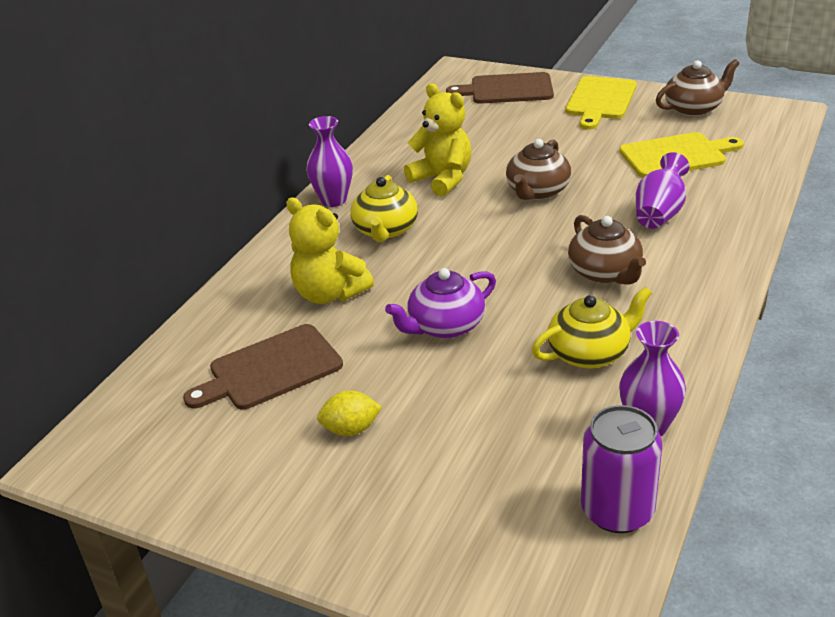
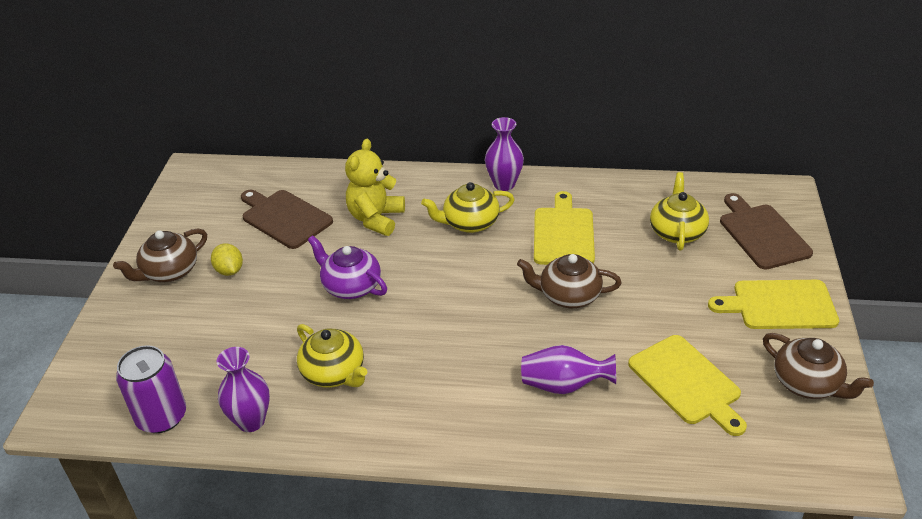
camera: 70 degrees right, 5 degrees up
yellow teddy bear [404,83,472,197] -> yellow cutting board [534,191,595,265]
brown teapot [568,215,646,285] -> brown teapot moved to [113,229,207,282]
none -> yellow teapot [650,172,709,251]

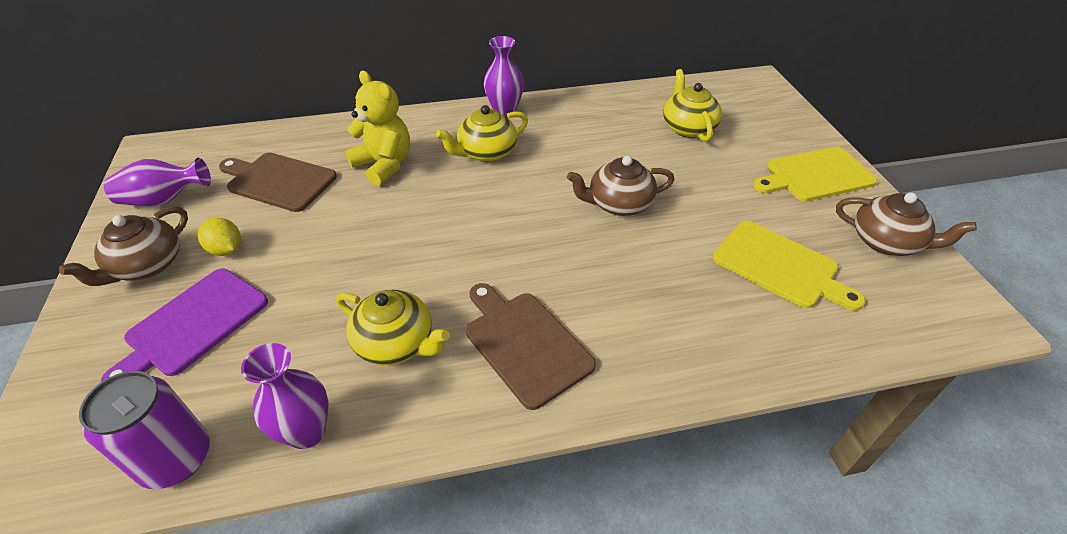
camera: 20 degrees left, 5 degrees up
purple teapot [308,235,387,299] -> none
yellow teddy bear [345,139,405,236] -> yellow teddy bear turned 135 degrees clockwise [345,71,410,186]
purple vase [521,345,616,394] -> purple vase moved to [104,158,211,207]
yellow cutting board [534,191,595,265] -> none
brown cutting board [720,193,813,270] -> brown cutting board moved to [466,283,596,410]
none -> purple cutting board [101,269,268,382]

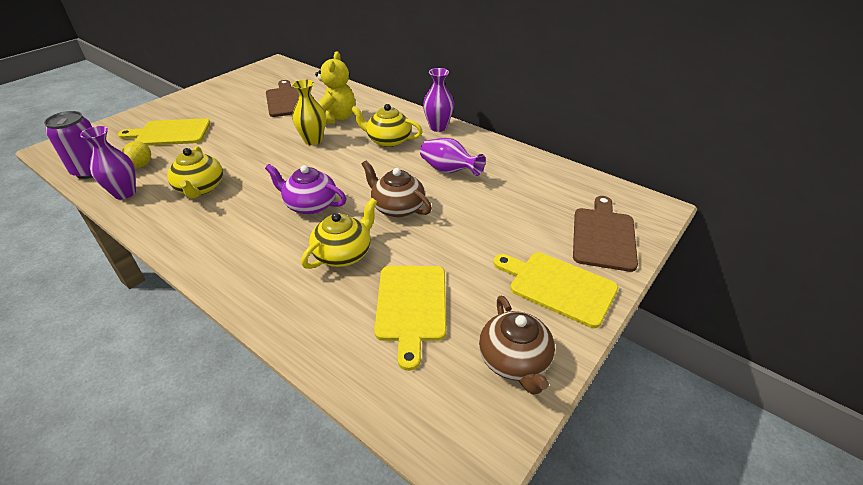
camera: 50 degrees right, 5 degrees down
brown teapot [59,206,188,286] -> none
purple cutting board [101,269,268,382] -> yellow cutting board [118,118,210,146]
purple vase [104,158,211,207] -> purple vase moved to [420,138,485,176]
yellow lemon [198,217,241,256] -> yellow lemon moved to [122,141,151,168]
brown cutting board [466,283,596,410] -> brown cutting board moved to [573,196,638,272]
yellow teapot [663,69,722,142] -> yellow teapot moved to [301,198,377,269]
none -> purple teapot [265,164,346,215]
none -> yellow vase [292,79,326,145]

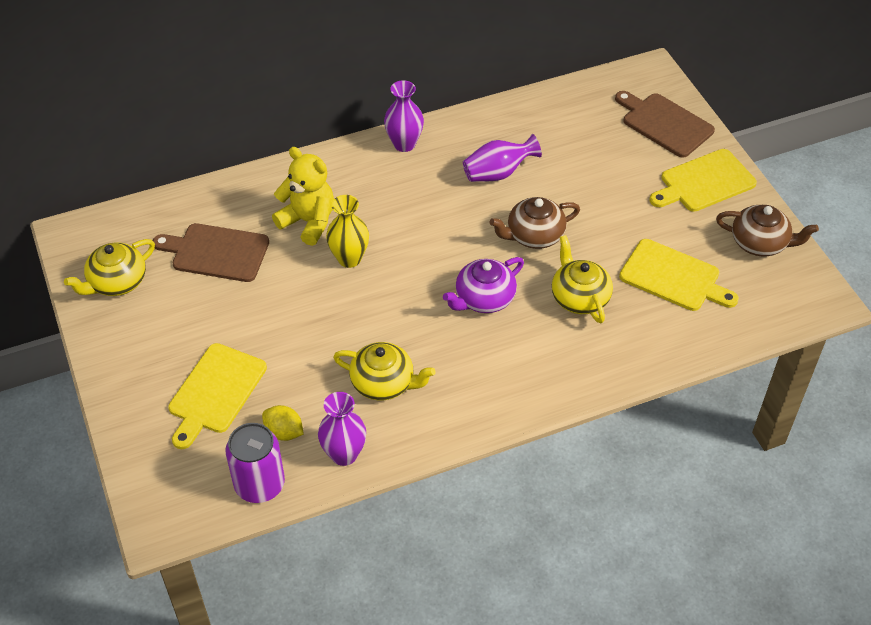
camera: 60 degrees left, 10 degrees up
yellow teapot [351,104,423,147] -> yellow teapot moved to [64,239,155,296]

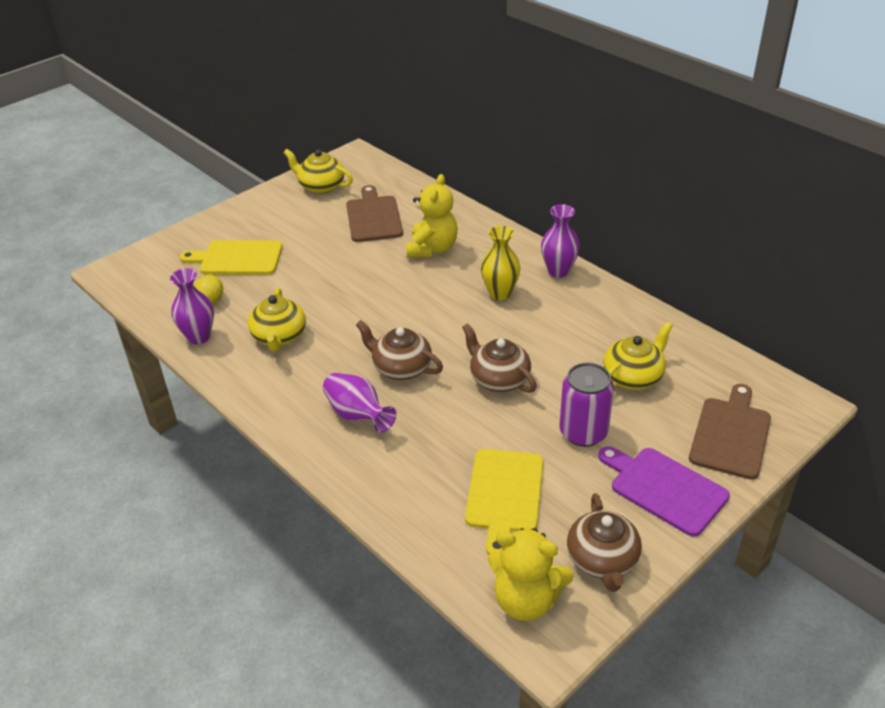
camera: 70 degrees right, 10 degrees down
purple can [226,423,285,503] -> purple can moved to [559,362,614,447]
yellow vase [326,195,369,268] -> yellow vase moved to [481,226,521,300]
purple teapot [443,257,524,313] -> brown teapot [356,320,443,380]
purple vase [463,134,542,182] -> purple vase moved to [323,373,396,433]
yellow teapot [552,235,613,323] -> yellow teapot moved to [603,322,673,390]
yellow cutting board [650,149,757,212] -> purple cutting board [598,446,730,537]
none -> yellow teddy bear [488,528,574,621]

